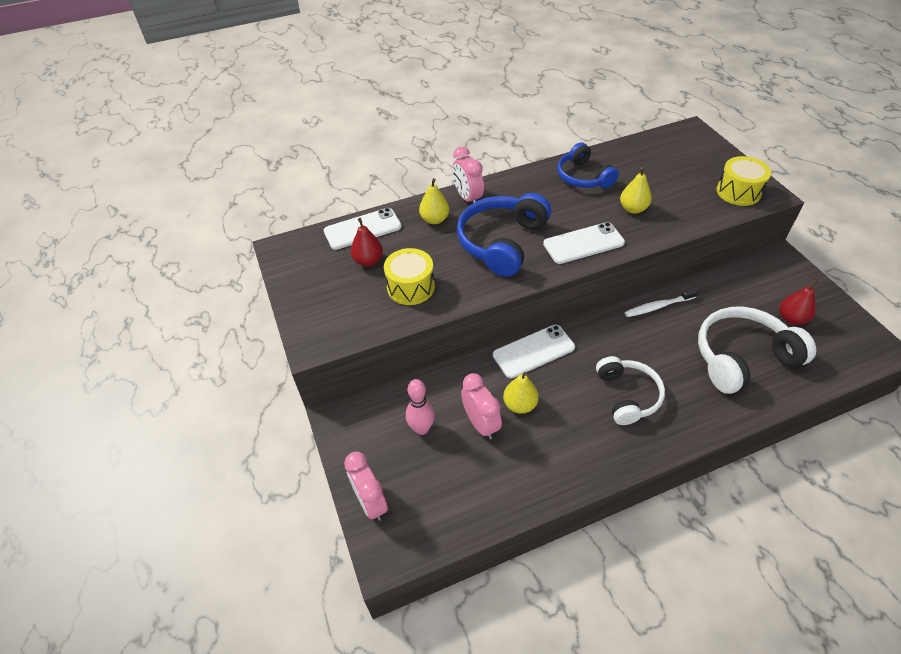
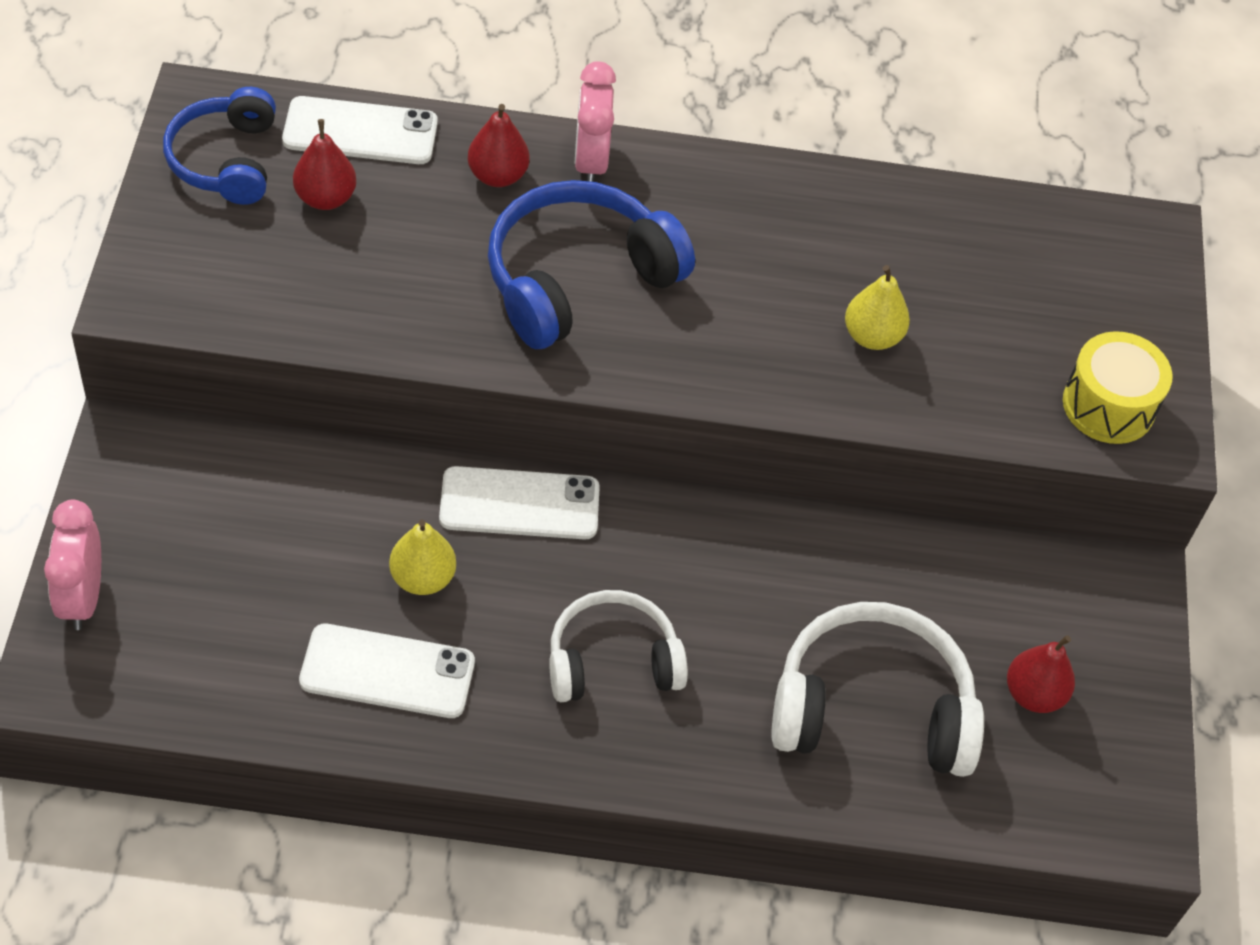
camera: 20 degrees right, 5 degrees up
yellow drum [384,248,435,305] -> none
pink bowling pin [406,379,435,435] -> none
yellow pear [419,178,449,224] -> red pear [468,104,529,187]
pink clock [461,373,502,439] -> none
white phone [543,222,625,264] -> white phone moved to [299,624,475,718]
blue headphones [557,142,619,188] -> blue headphones moved to [163,87,276,205]
white headphones [596,356,665,425] -> white headphones turned 120 degrees counterclockwise [549,590,688,702]
white toothbrush [624,288,698,317] -> none

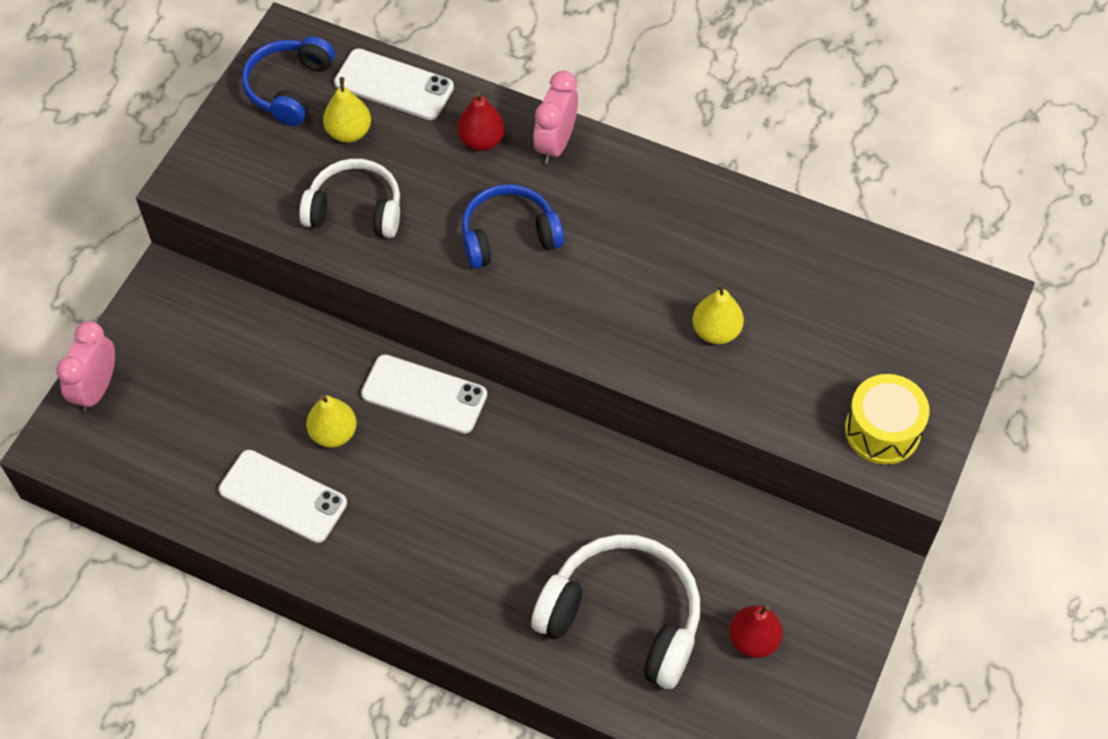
camera: 25 degrees right, 5 degrees up
red pear [293,119,356,210] -> yellow pear [323,77,371,143]
blue headphones [488,180,695,349] -> blue headphones [462,184,564,269], size x0.66
white headphones [549,590,688,702] -> white headphones moved to [299,159,400,238]

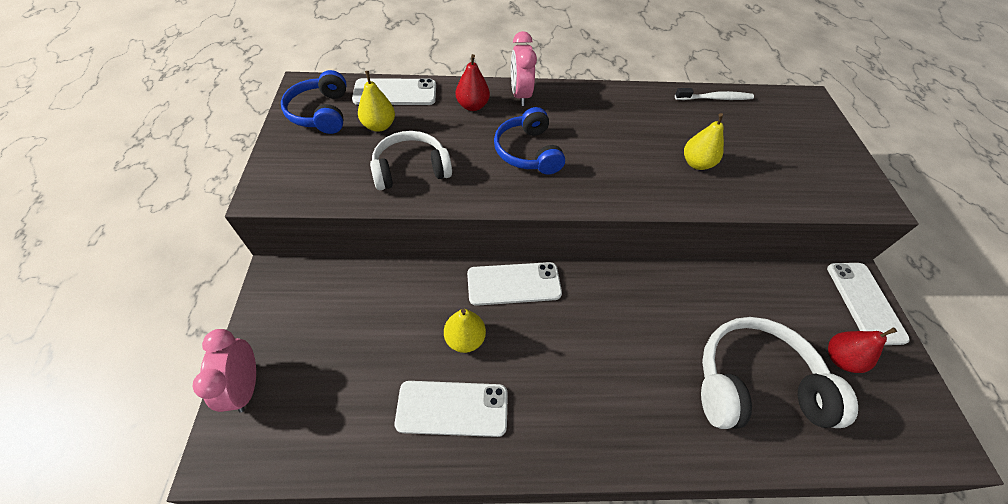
camera: 30 degrees left, 5 degrees down
blue headphones [462,184,564,269] -> blue headphones turned 60 degrees counterclockwise [494,107,565,175]
yellow drum [845,374,929,465] -> none
none -> white toothbrush [675,88,754,100]
none -> white phone [827,263,910,345]

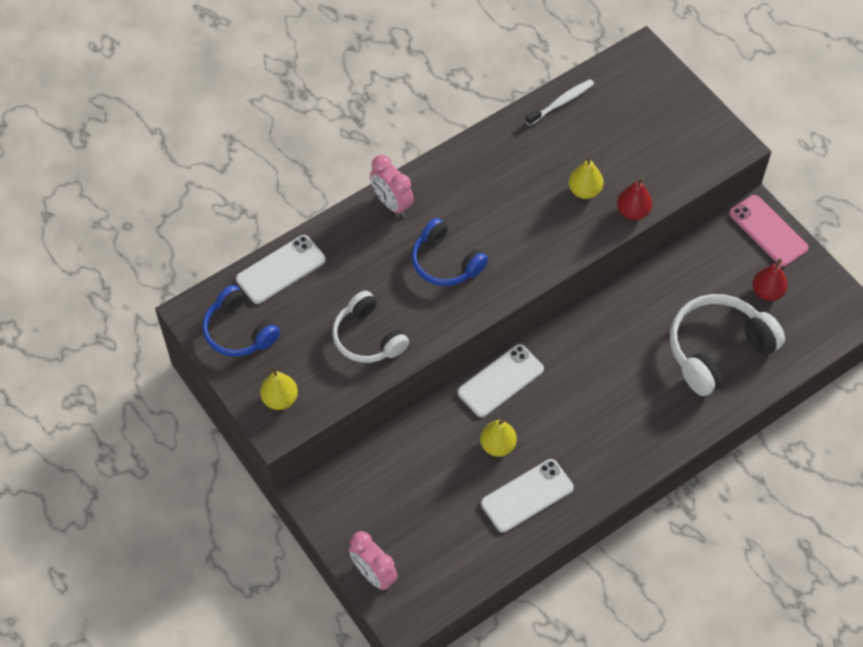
camera: 30 degrees left, 5 degrees up
yellow pear [358,71,395,132] -> yellow pear moved to [260,366,298,410]
white headphones [370,131,452,190] -> white headphones turned 75 degrees counterclockwise [332,291,409,363]
red pear [456,54,490,111] -> red pear moved to [617,178,652,220]
white phone [827,263,910,345] -> pink phone [729,195,809,267]

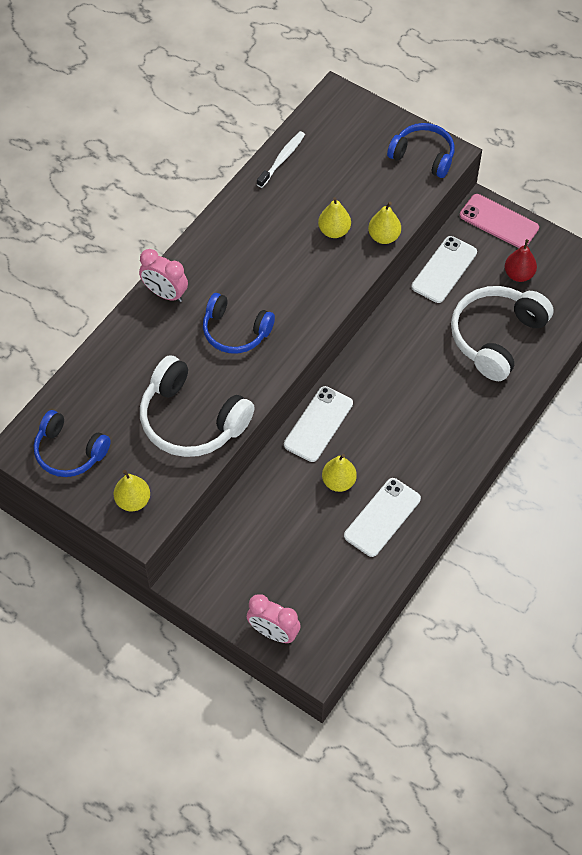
camera: 20 degrees left, 0 degrees up
white phone [236,235,325,304] -> white phone moved to [412,236,477,303]
white headphones [332,291,409,363] -> white headphones [140,355,255,457], size x1.51
red pear [617,178,652,220] -> yellow pear [368,202,401,244]
none -> blue headphones [387,123,455,178]

